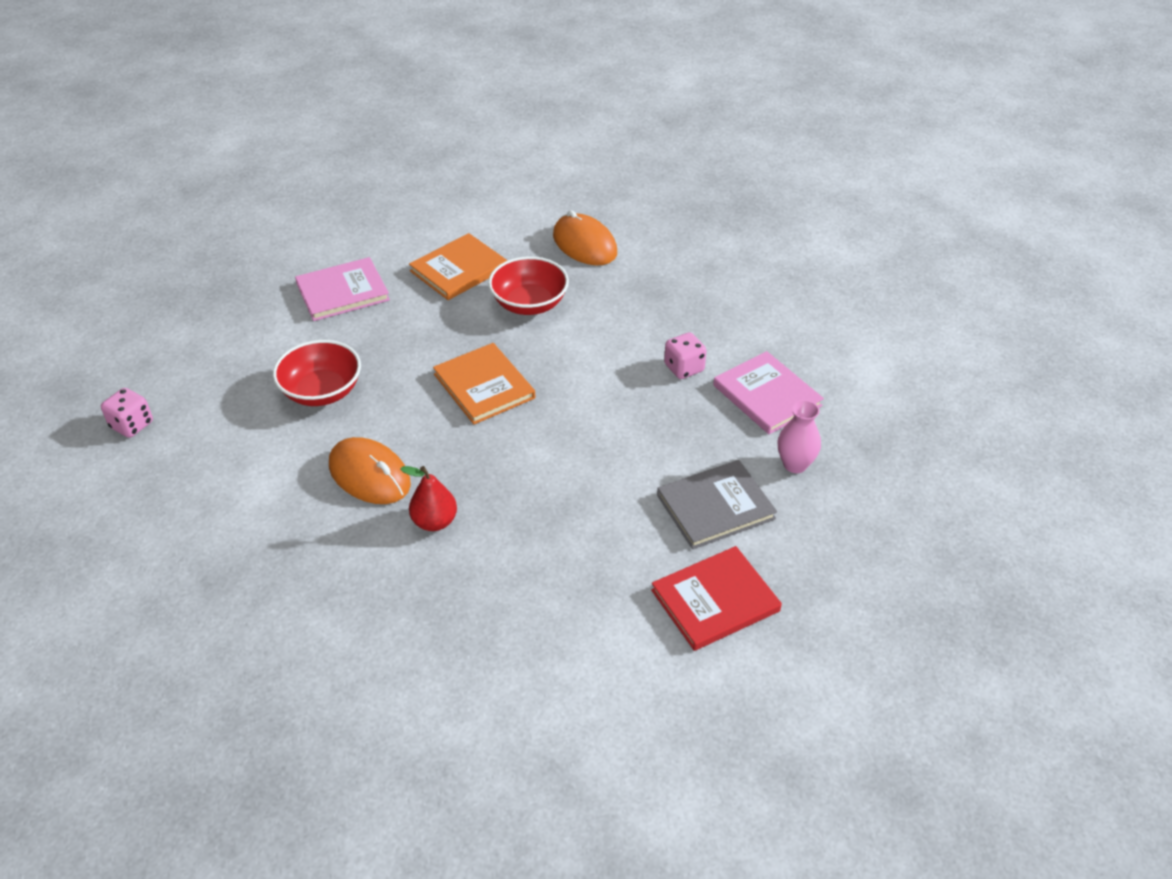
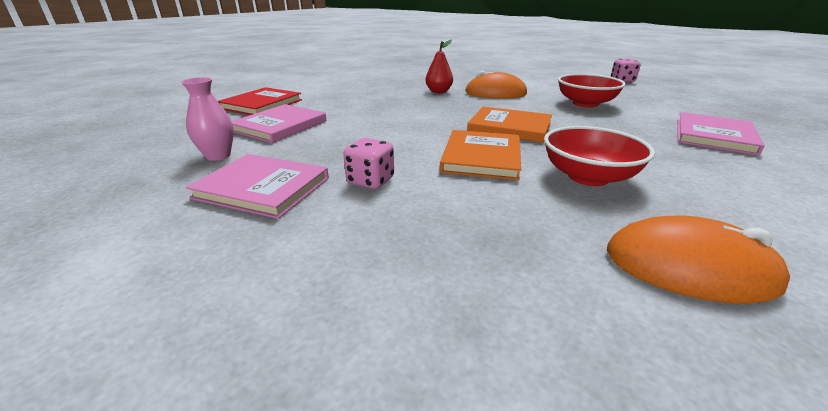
camera: 145 degrees right, 15 degrees down
orange book [409,233,508,300] -> orange book moved to [439,130,521,180]
grey book [657,460,777,549] -> pink book [231,104,326,143]

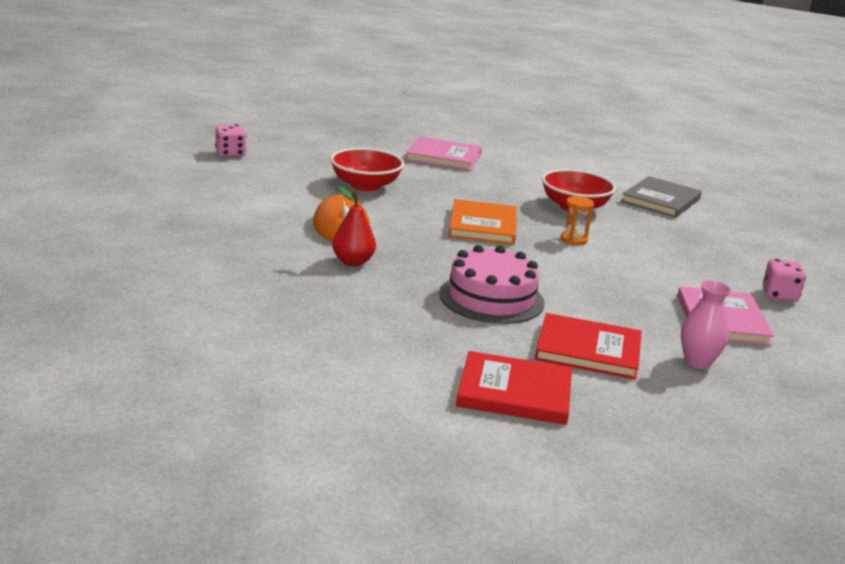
camera: 110 degrees left, 5 degrees down
pink book [231,104,326,143] -> red book [534,313,642,380]
pink dice [343,138,394,189] -> pink dice moved to [763,259,806,302]
orange book [439,130,521,180] -> orange hourglass [561,196,594,245]
orange mouse [607,215,790,304] -> grey book [621,176,702,218]
none -> pink cake [439,245,544,324]

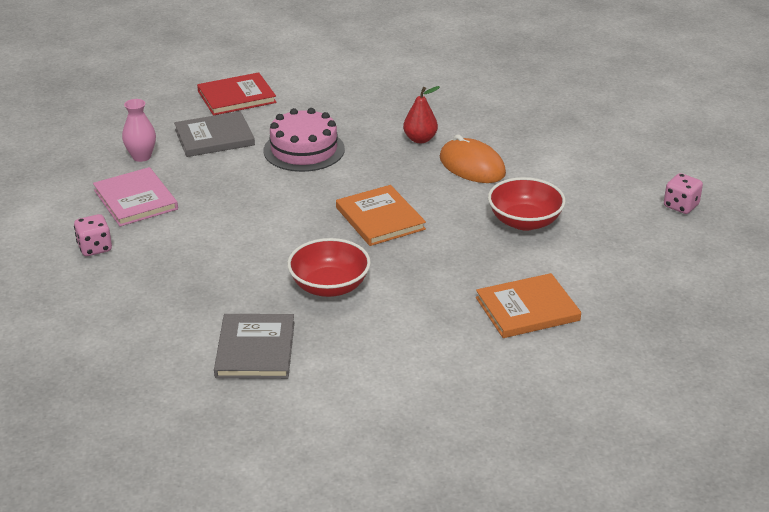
camera: 150 degrees right, 10 degrees up
pink book [406,137,482,171] -> orange book [476,273,581,338]
red book [534,313,642,380] -> grey book [174,111,255,157]
orange hourglass [561,196,594,245] -> none

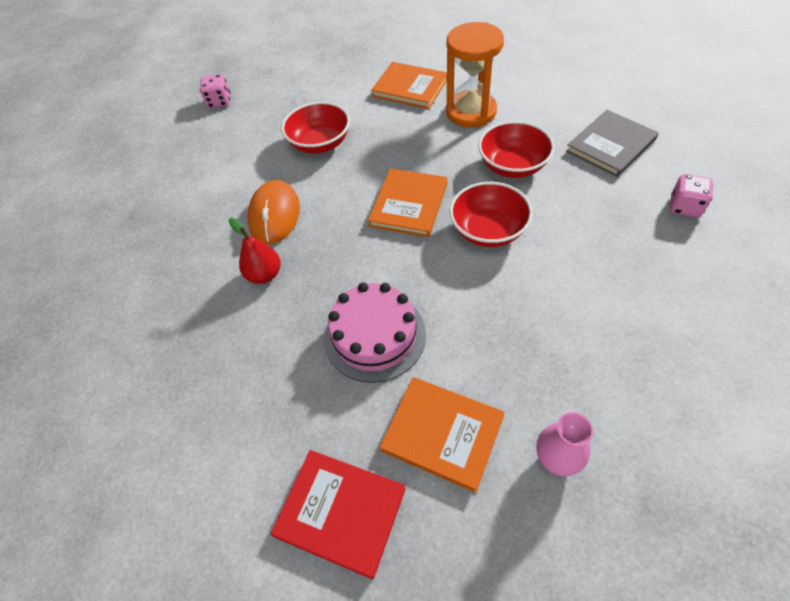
camera: 130 degrees left, 20 degrees up
pink dice [74,214,112,256] -> pink dice moved to [670,174,713,218]
pink book [93,167,178,226] -> none
grey book [174,111,255,157] -> orange book [380,377,505,493]
none -> orange hourglass [446,22,504,127]
none -> red bowl [450,182,533,247]

